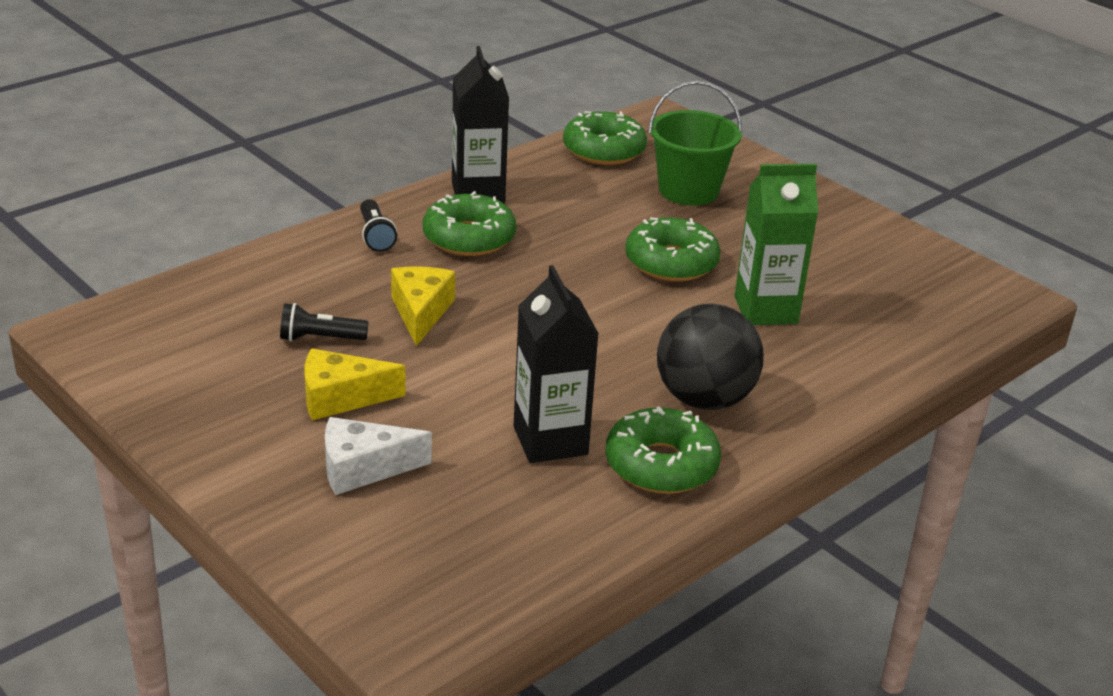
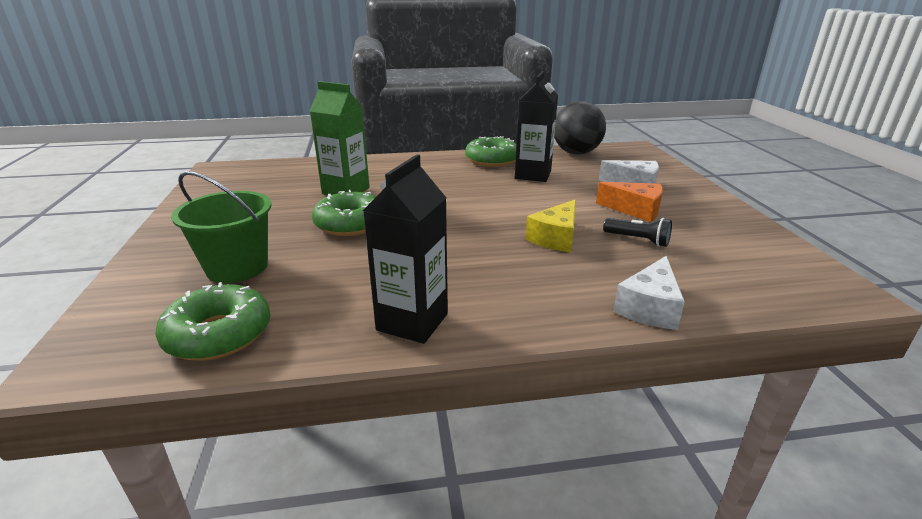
camera: 145 degrees left, 5 degrees down
yellow cheese [304,349,406,420] -> orange cheese [596,182,663,222]
black flashlight [360,199,397,252] -> none
green donut [423,191,516,256] -> none
black ball [657,304,763,410] -> black ball moved to [554,101,606,155]
none -> white cheese [613,256,685,330]

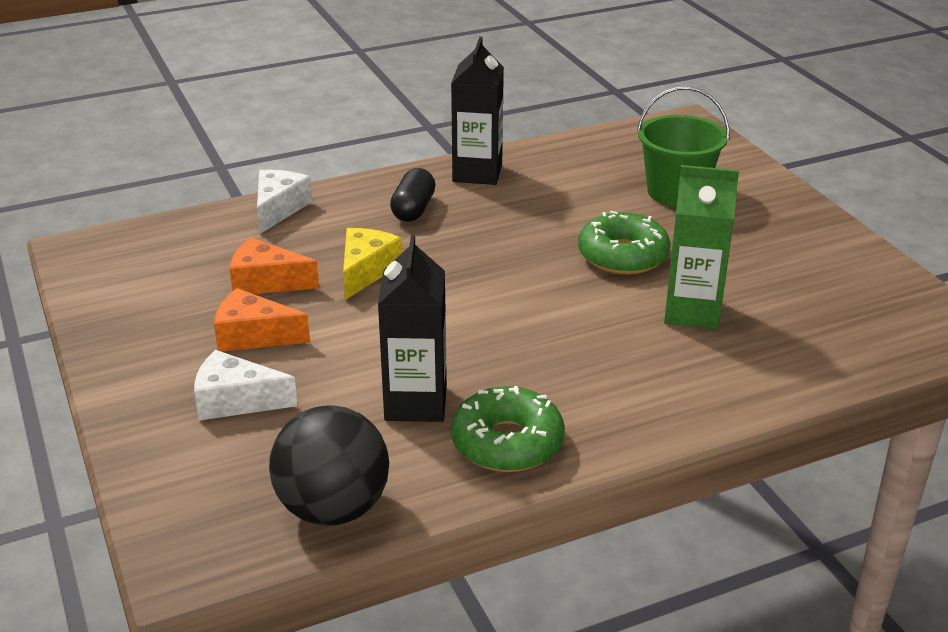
camera: 165 degrees right, 5 degrees up
green donut [155,282,271,361] -> none
black flashlight [603,218,672,247] -> orange cheese [230,238,319,294]
none -> black capsule [390,168,436,222]

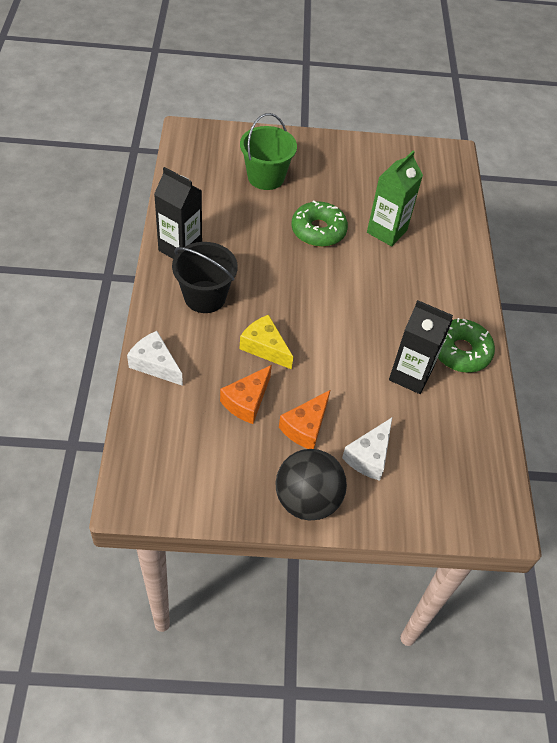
camera: 70 degrees left, 20 degrees up
black ball [269,405,389,526] -> black ball moved to [276,449,347,521]
black capsule [390,168,436,222] -> black bucket [172,242,238,313]

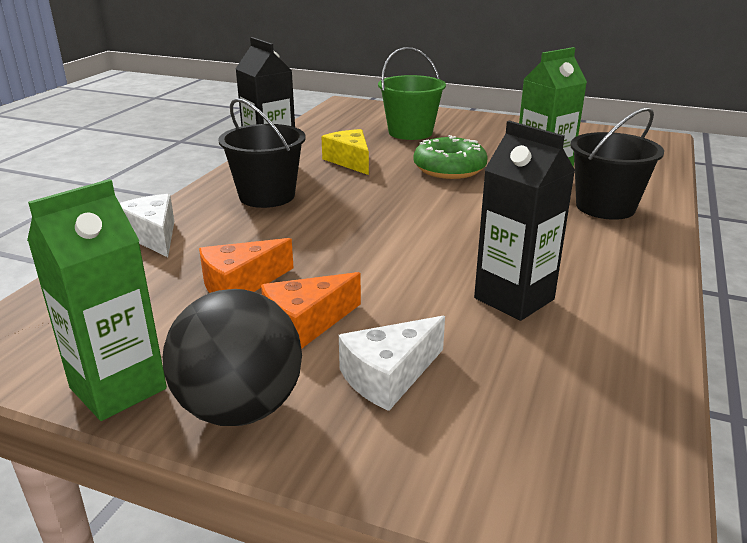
camera: 25 degrees right, 25 degrees down
yellow cheese [240,315,293,370] -> yellow cheese moved to [321,129,369,175]
green donut [438,318,495,373] -> none
none -> green carton [27,179,167,421]
none -> black bucket [570,107,664,220]

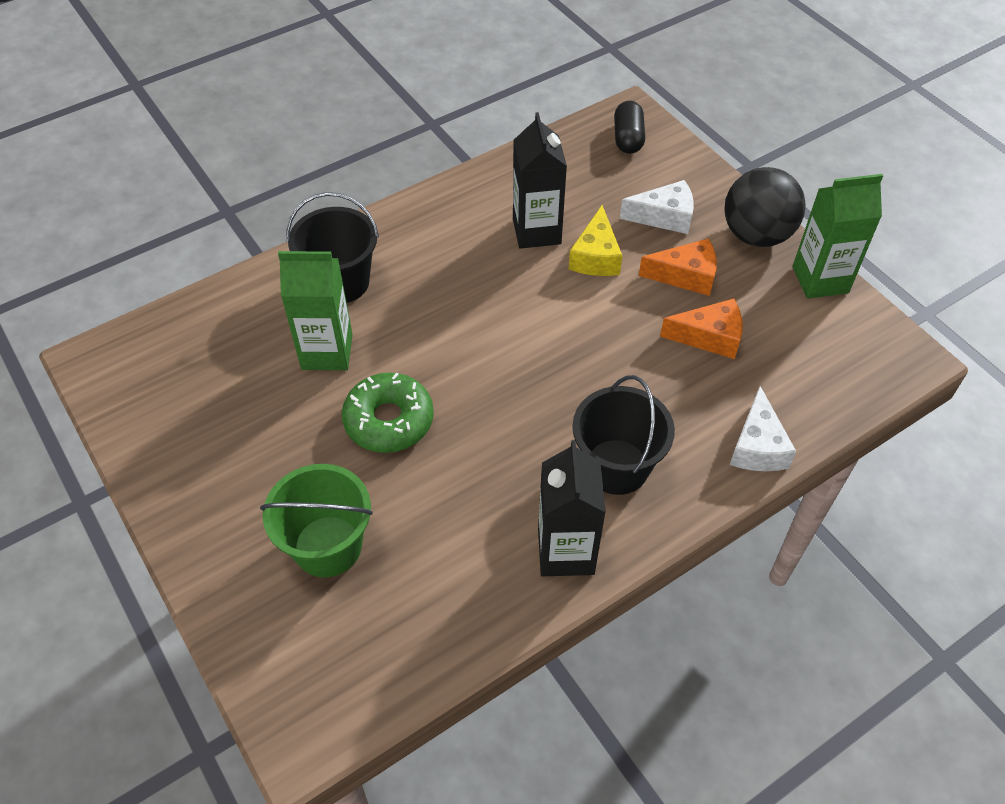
camera: 145 degrees left, 25 degrees up
yellow cheese [321,129,369,175] -> yellow cheese moved to [569,205,622,276]
none -> black capsule [614,101,645,154]

